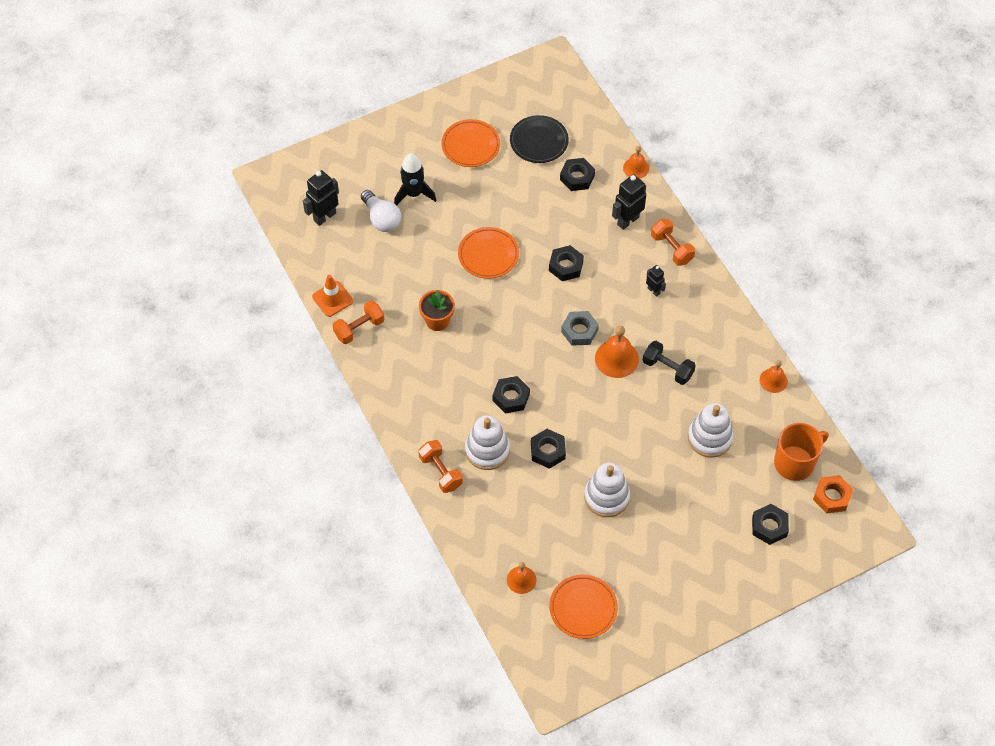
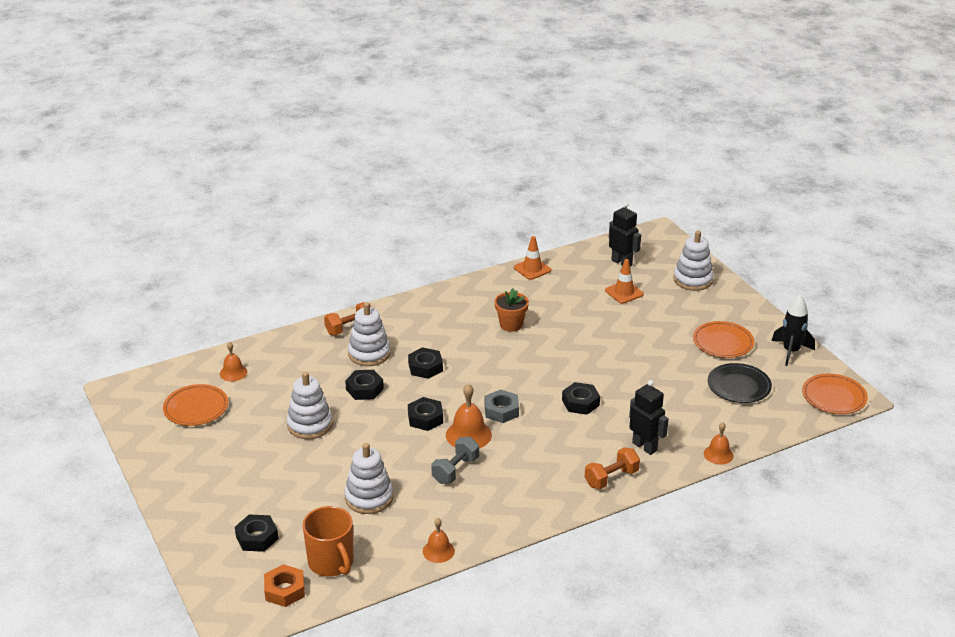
camera: 90 degrees right, 25 degrees down
orange dumbbell [333,301,384,344] -> none
white light bulb [361,190,401,232] -> orange traffic cone [605,259,644,304]
black rocket [394,153,437,205] -> black rocket moved to [772,295,815,366]
orange plate [458,227,519,279] -> orange plate moved to [802,373,868,414]
black nut [560,158,595,191] -> black nut moved to [408,397,443,431]
black dumbbell [643,341,696,385] -> grey dumbbell [431,437,479,484]
black robot [646,265,666,297] -> none
none -> white stacking toy [673,231,714,291]

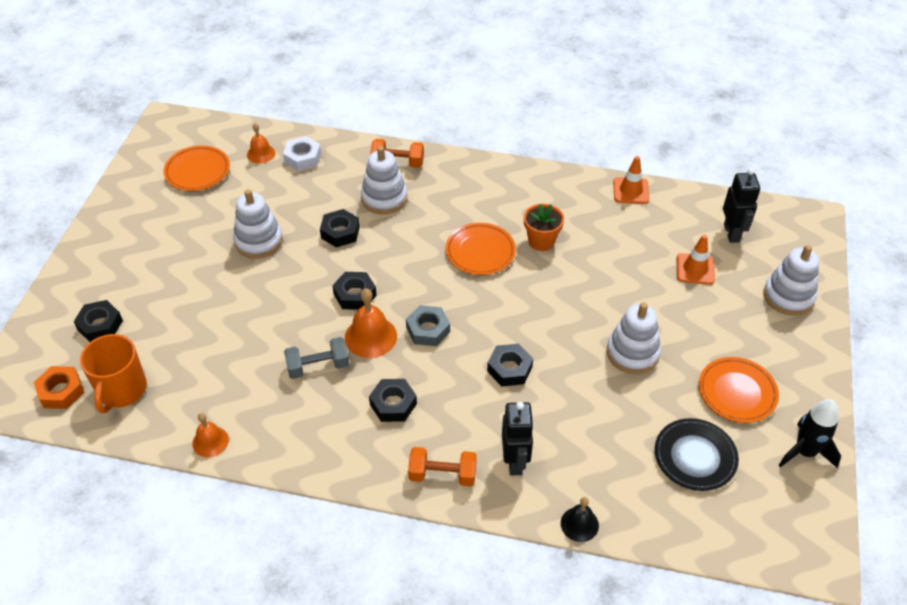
camera: 40 degrees right, 15 degrees up
white stacking toy [345,443,393,514] -> white stacking toy moved to [607,302,661,374]
black nut [408,347,443,379] -> black nut moved to [369,379,417,422]
orange bell [704,422,734,465] -> black bell [561,497,599,542]
orange plate [802,373,868,414] -> orange plate moved to [446,223,516,275]
none -> white nut [283,136,321,171]

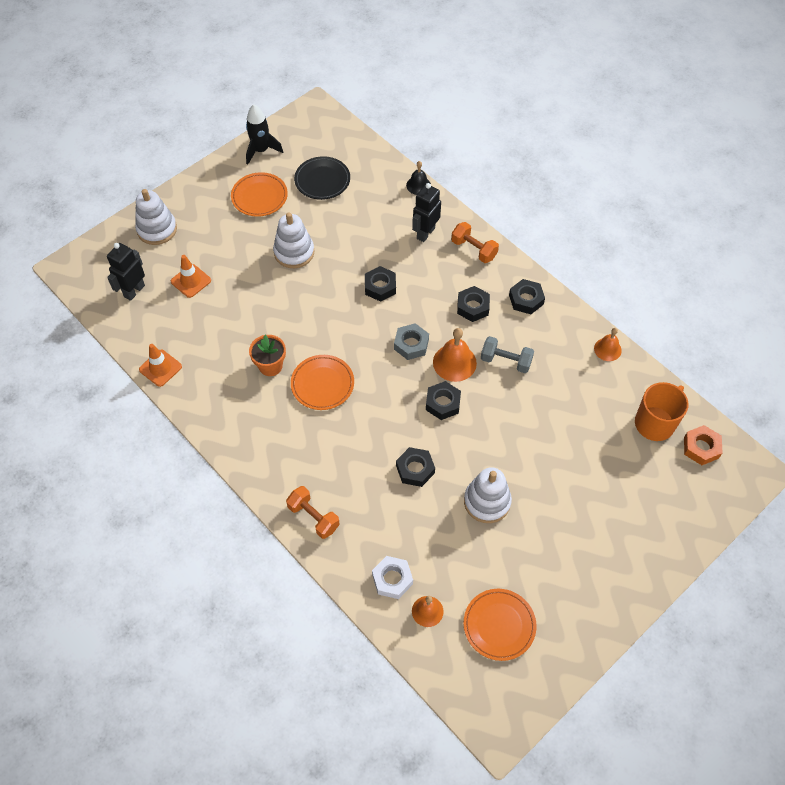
camera: 145 degrees left, 10 degrees up
black nut [74,300,123,342] -> black nut moved to [509,279,545,314]
white stacking toy [361,146,407,214] -> none

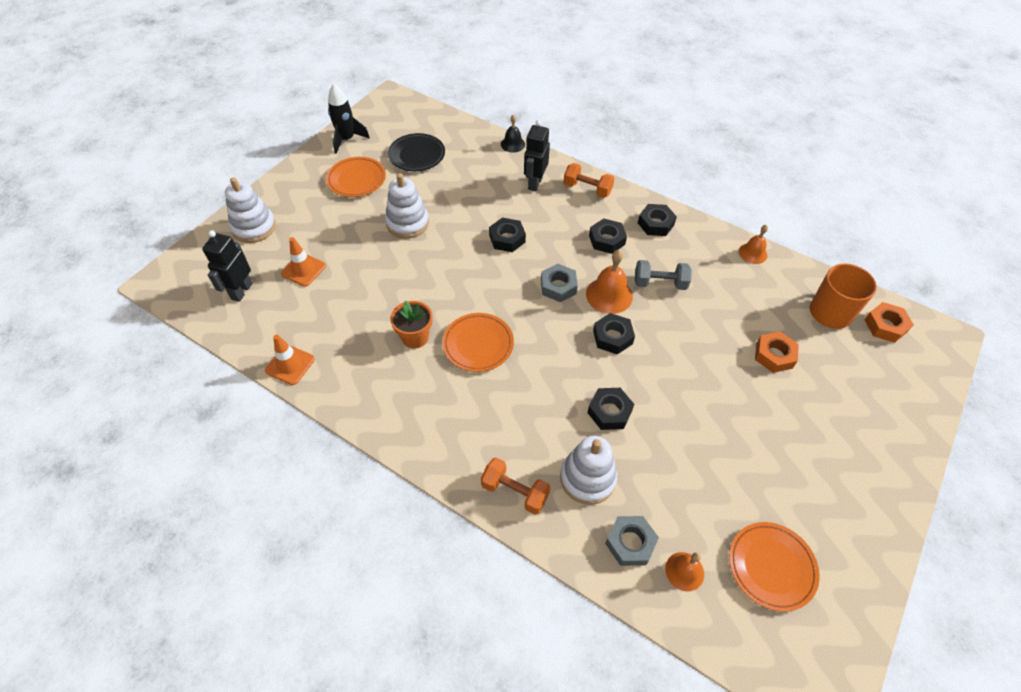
camera: 15 degrees left, 5 degrees down
white nut [372,556,413,599] -> grey nut [605,516,659,566]
white stacking toy [464,467,512,523] -> white stacking toy moved to [560,436,617,505]
none -> orange nut [755,331,799,373]

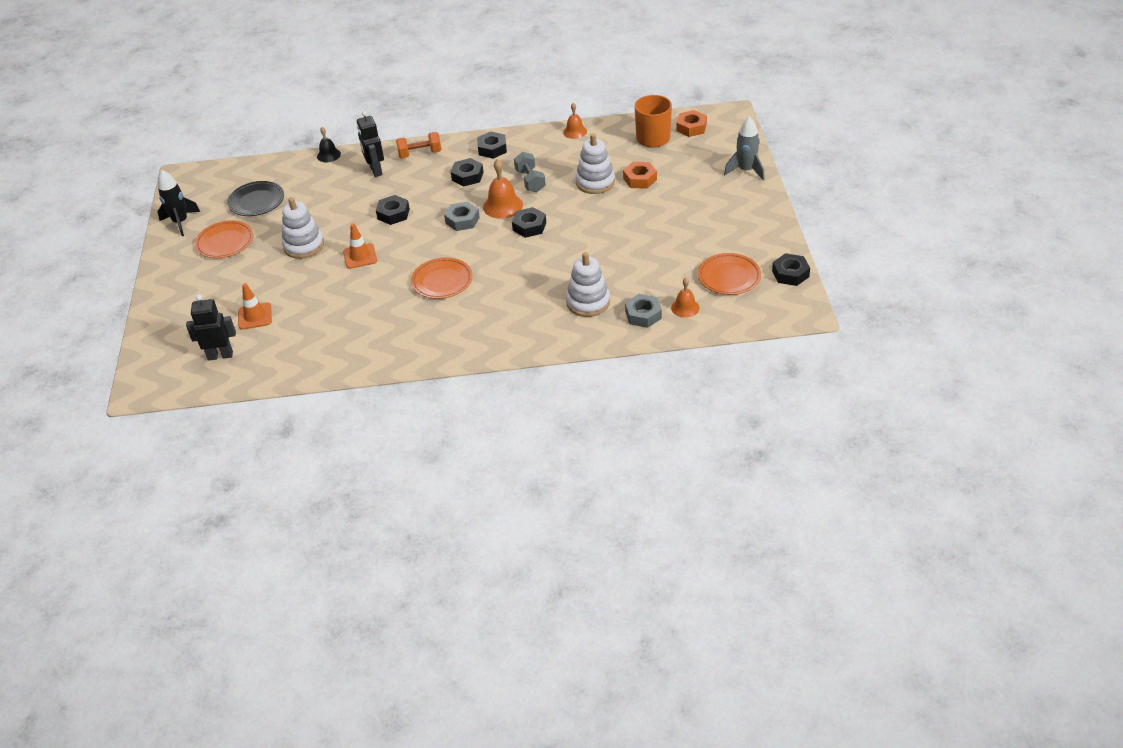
camera: 35 degrees left, 10 degrees down
black robot [202,230,253,302] -> black robot turned 105 degrees clockwise [186,295,236,360]
white stacking toy [225,177,276,243] -> white stacking toy moved to [575,133,615,194]
orange traffic cone [265,335,315,385] -> orange traffic cone moved to [343,223,377,269]
orange flower pot [390,301,433,349] -> none
orange dumbbell [481,457,550,515] -> none
black nut [587,388,634,430] -> black nut moved to [772,253,810,286]
grey dumbbell [635,260,692,290] -> grey dumbbell turned 75 degrees counterclockwise [514,152,546,192]
none -> grey rocket [724,116,765,181]

